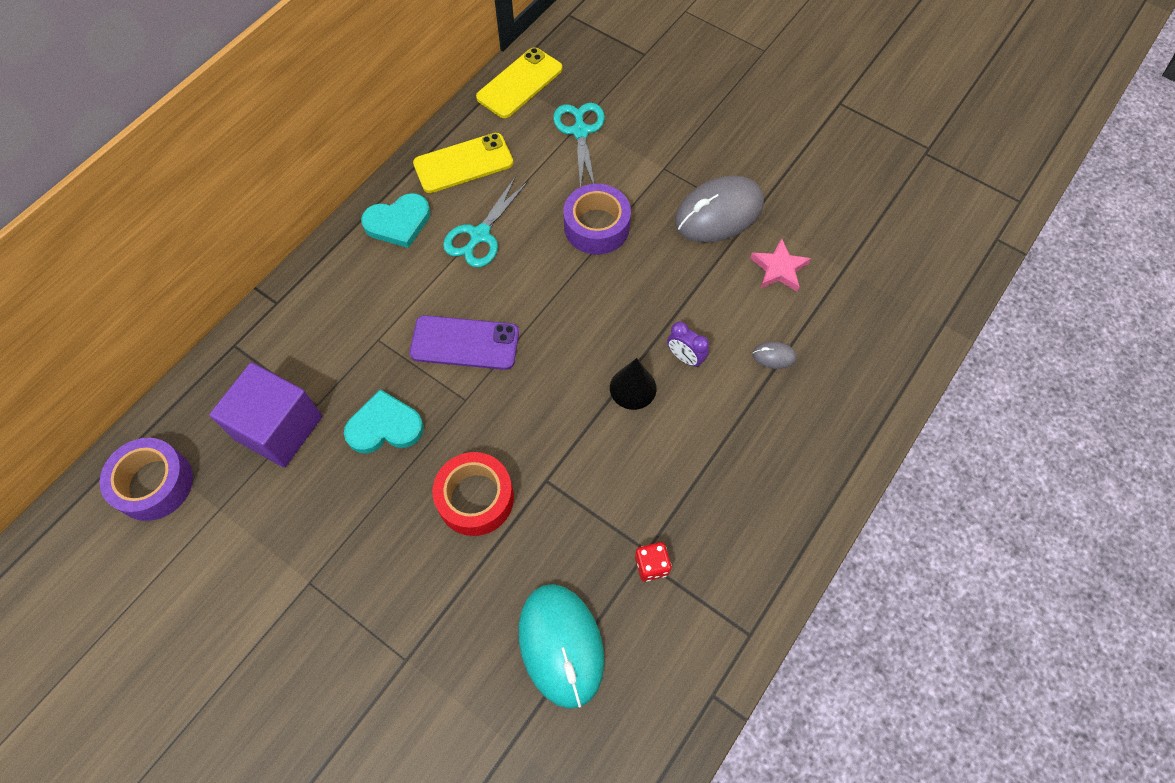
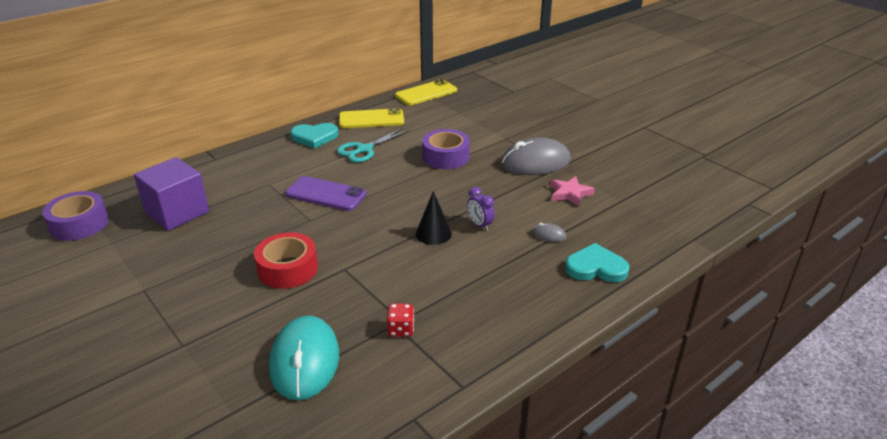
camera: 15 degrees right, 30 degrees down
turquoise heart [344,389,424,454] -> turquoise heart moved to [565,243,629,282]
turquoise scissors [553,103,605,187] -> none

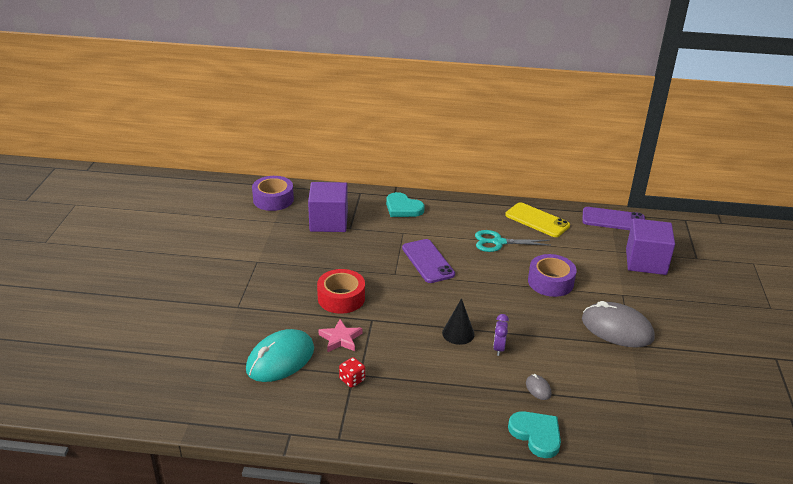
camera: 45 degrees right, 0 degrees up
turquoise heart [290,123,339,148] -> turquoise heart moved to [386,192,425,217]
yellow phone [395,79,457,106] -> purple phone [582,207,645,230]
pink star [550,176,595,207] -> pink star moved to [319,319,362,352]
none -> purple cube [626,218,675,275]

